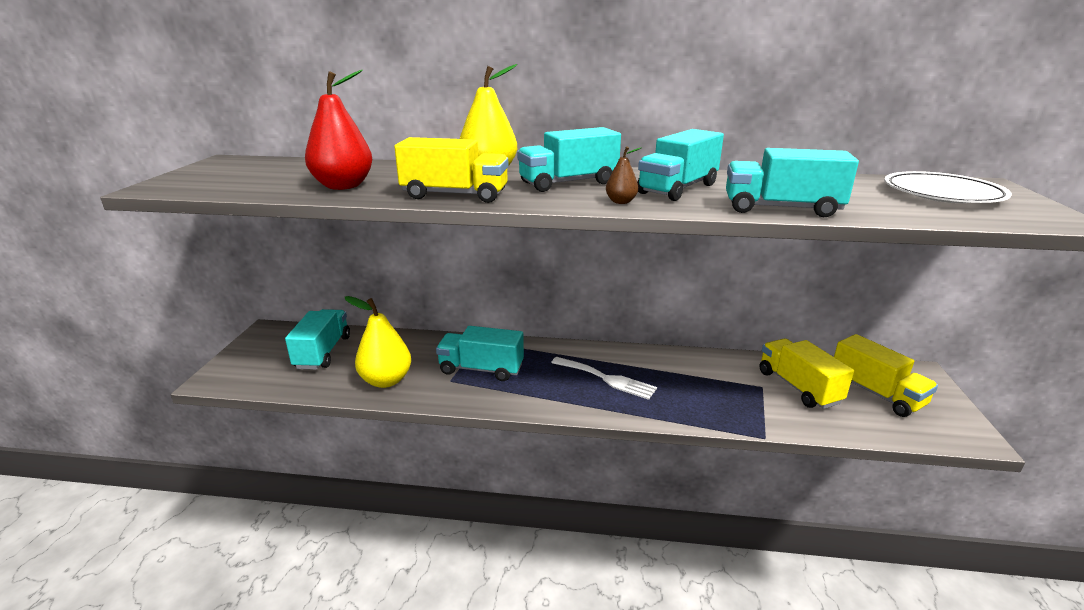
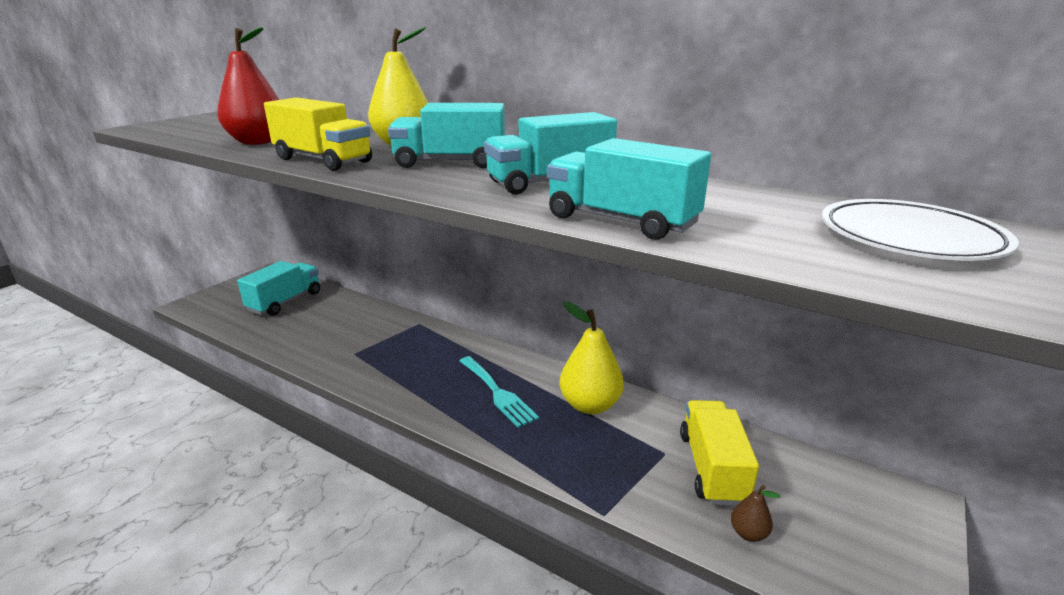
camera: 25 degrees right, 0 degrees up
yellow pear [345,296,411,388] -> yellow pear moved to [560,301,624,414]
turquoise truck [436,326,524,381] -> none
white fork [551,357,657,400] -> turquoise fork [460,356,539,428]
brown pear [606,146,642,204] -> brown pear moved to [731,485,780,542]
yellow truck [834,334,938,417] -> none

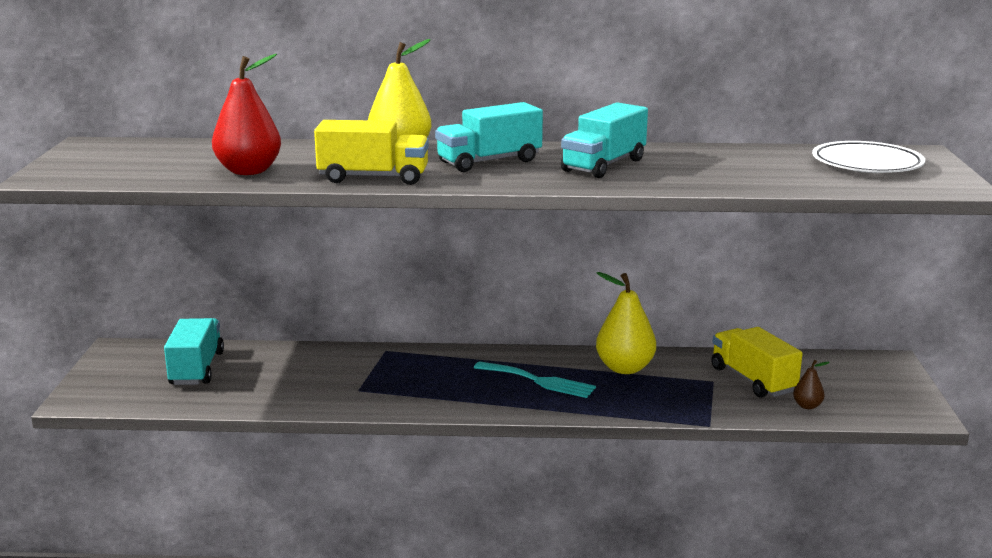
camera: 30 degrees left, 5 degrees down
turquoise truck [547,138,711,240] -> none

